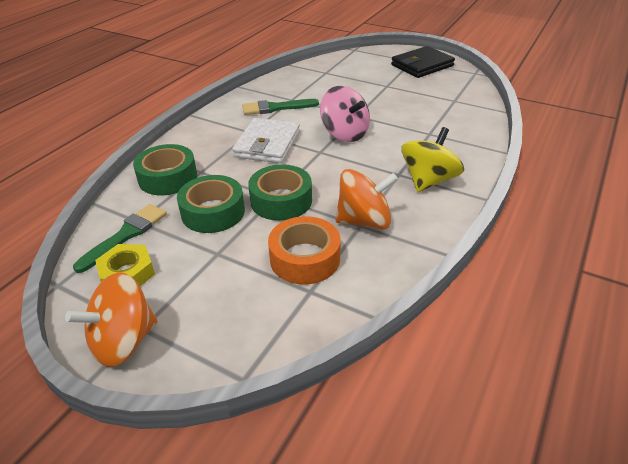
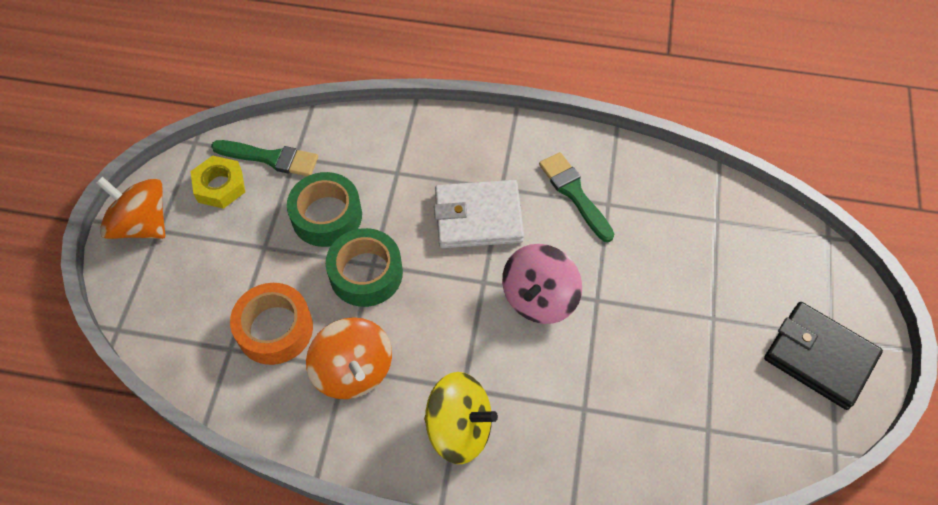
camera: 70 degrees right, 20 degrees up
green tape [133,144,197,196] -> none

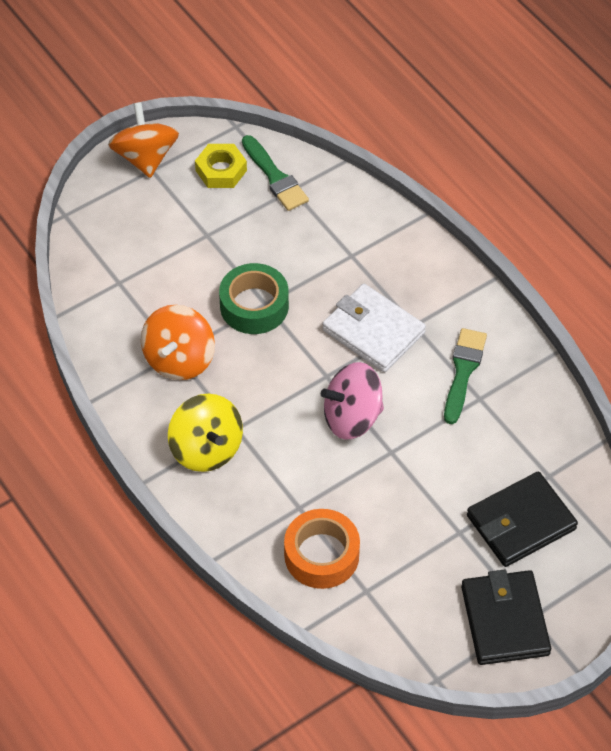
camera: 45 degrees right, 5 degrees down
orange tape [230,283,313,365] -> orange tape moved to [284,509,360,589]
green tape [287,172,362,247] -> none
none -> black wallet [467,472,578,567]

